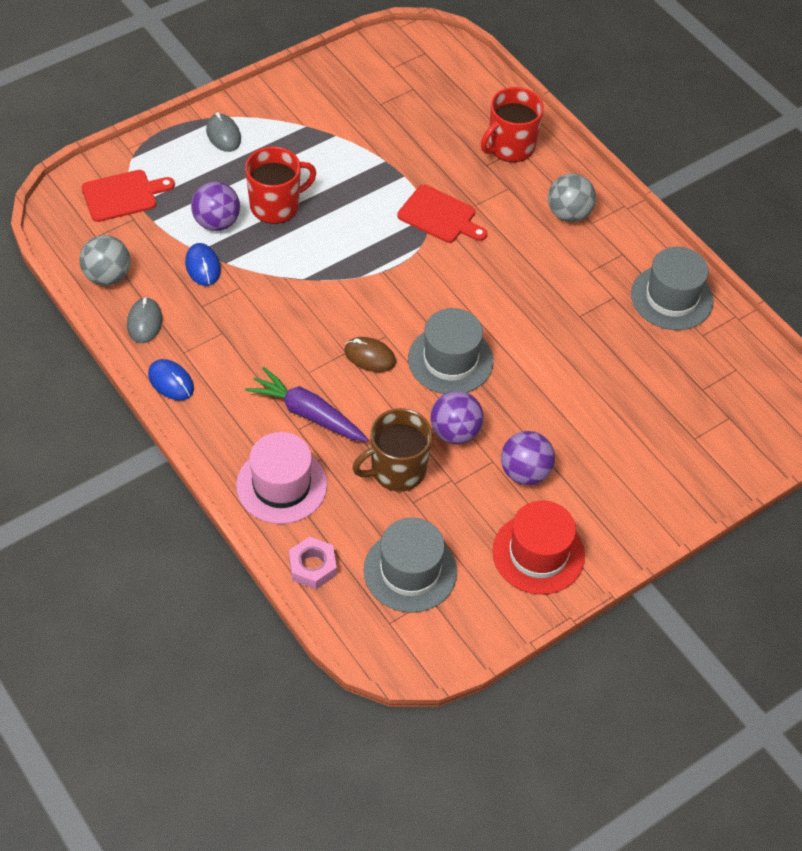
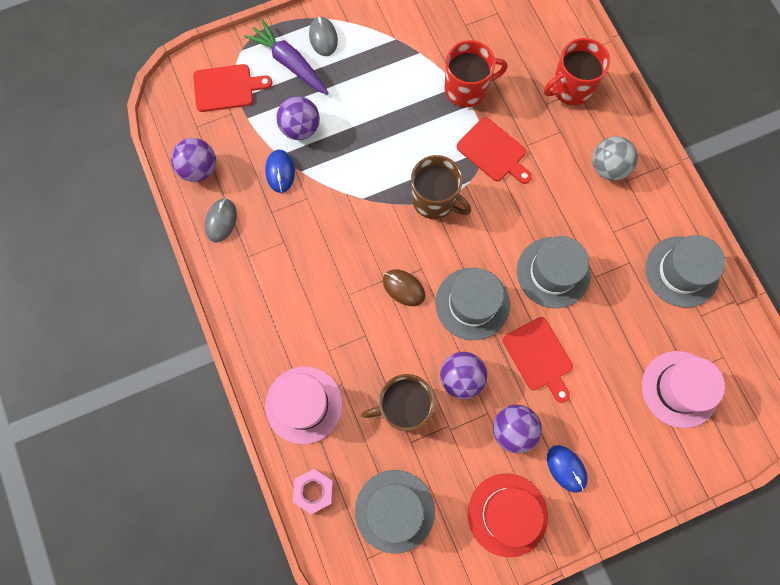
camera: 15 degrees right, 20 degrees up
grey ball [79,235,131,286] -> purple ball [171,138,216,182]
blue mouse [148,359,194,400] -> blue mouse moved to [547,445,587,493]
red mug [245,146,316,224] -> red mug moved to [444,40,507,108]
purple carrot [245,367,369,442] -> purple carrot moved to [244,19,329,95]
none -> brown mug [411,155,471,219]
none -> red cutting board [503,317,573,403]
none -> grey hat [517,236,591,308]
none -> pink hat [642,351,725,428]

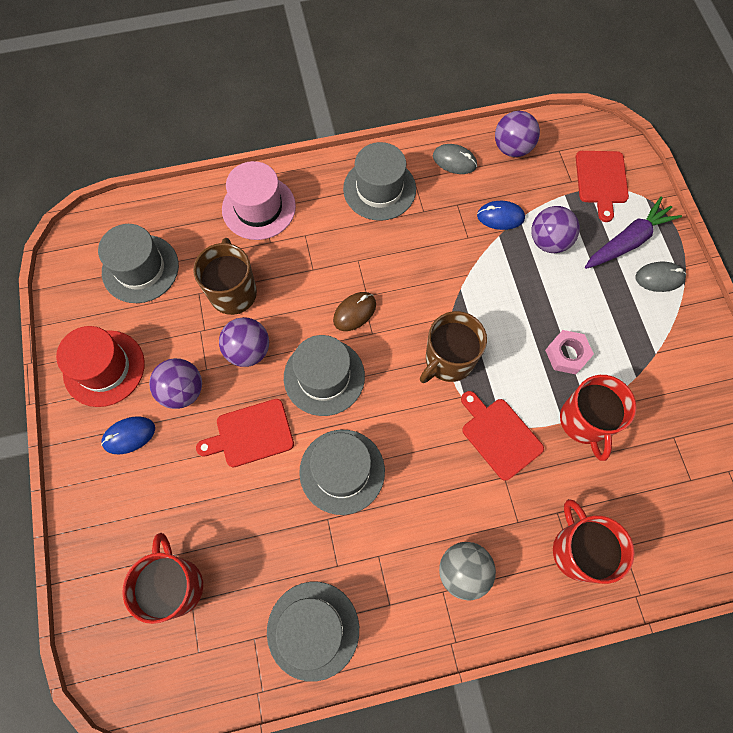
camera: 100 degrees right, 5 degrees down
pink nut [293,469,334,514] -> pink nut moved to [545,330,594,374]
red cutting board [457,117,532,184] -> red cutting board turned 90 degrees clockwise [461,391,544,481]
pink hat [642,351,725,428] -> red mug [123,533,203,624]
none -> grey hat [343,142,416,221]

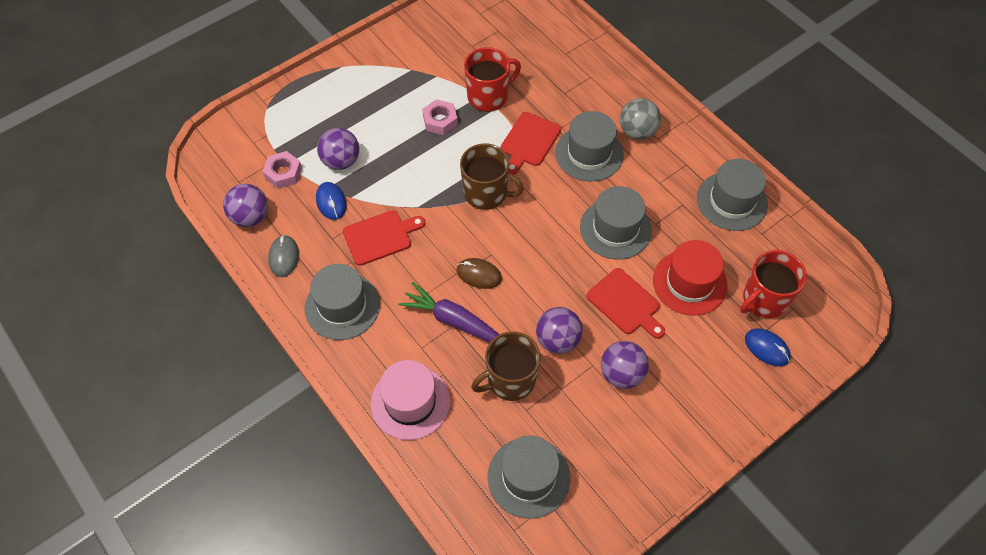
camera: 115 degrees left, 10 degrees down
red hat [56,326,145,407] -> red hat moved to [653,240,728,316]
blue mouse [101,416,155,454] -> blue mouse moved to [745,328,791,366]
grey hat [284,335,365,416] -> grey hat moved to [555,111,624,181]
red mug [553,499,635,584] -> none
red cutting board [576,151,629,222] -> red cutting board moved to [343,210,425,266]
purple carrot [585,197,682,269] -> purple carrot moved to [398,282,499,342]
grey mouse [636,262,686,292] -> none
none -> pink nut [262,151,302,189]

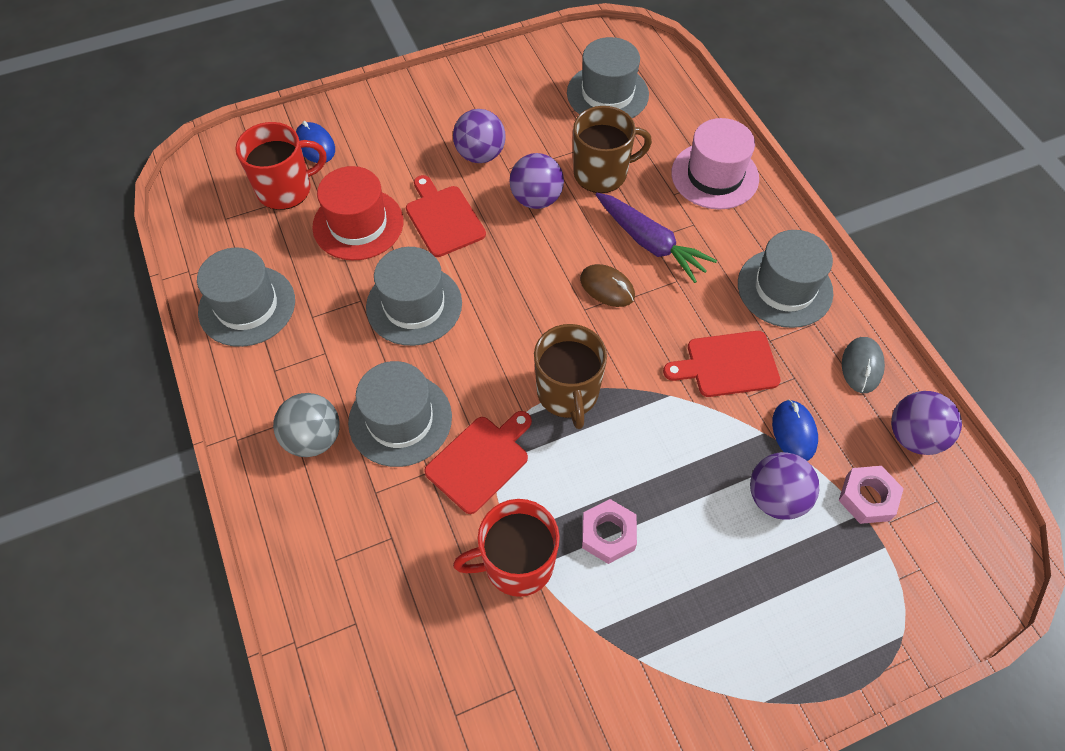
camera: 165 degrees left, 0 degrees up
brown mug [460,143,524,210] -> brown mug turned 135 degrees counterclockwise [534,324,607,429]

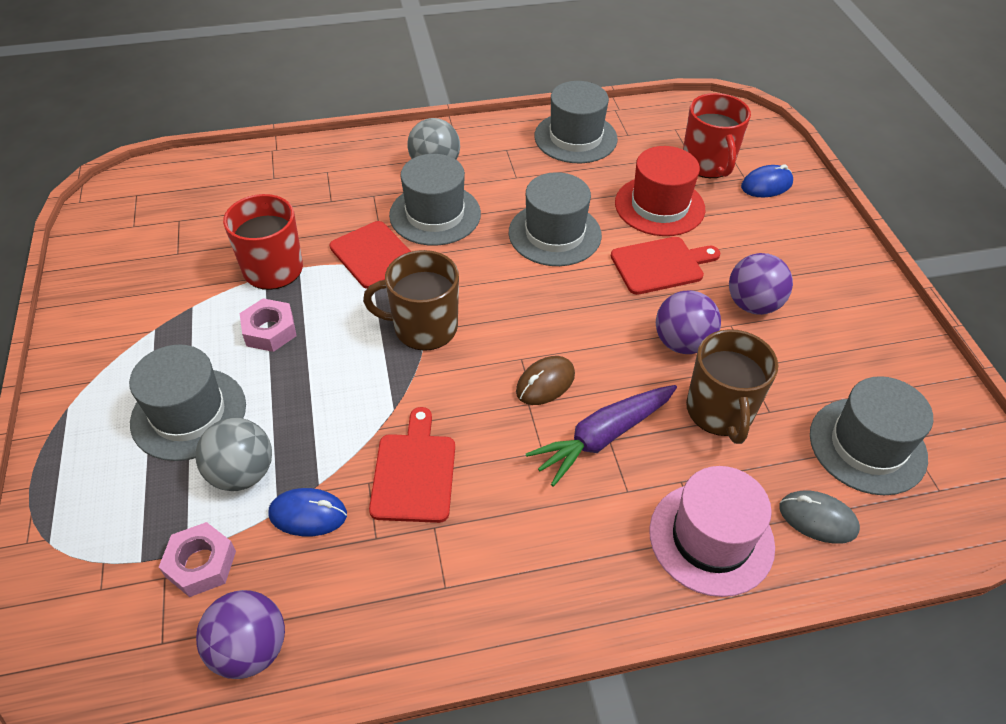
camera: 100 degrees right, 10 degrees down
grey hat [738,230,833,328] -> grey hat moved to [129,344,246,461]
purple ball [750,452,819,520] -> grey ball [195,418,272,491]
grey mouse [842,337,885,393] -> grey mouse moved to [780,490,860,544]

